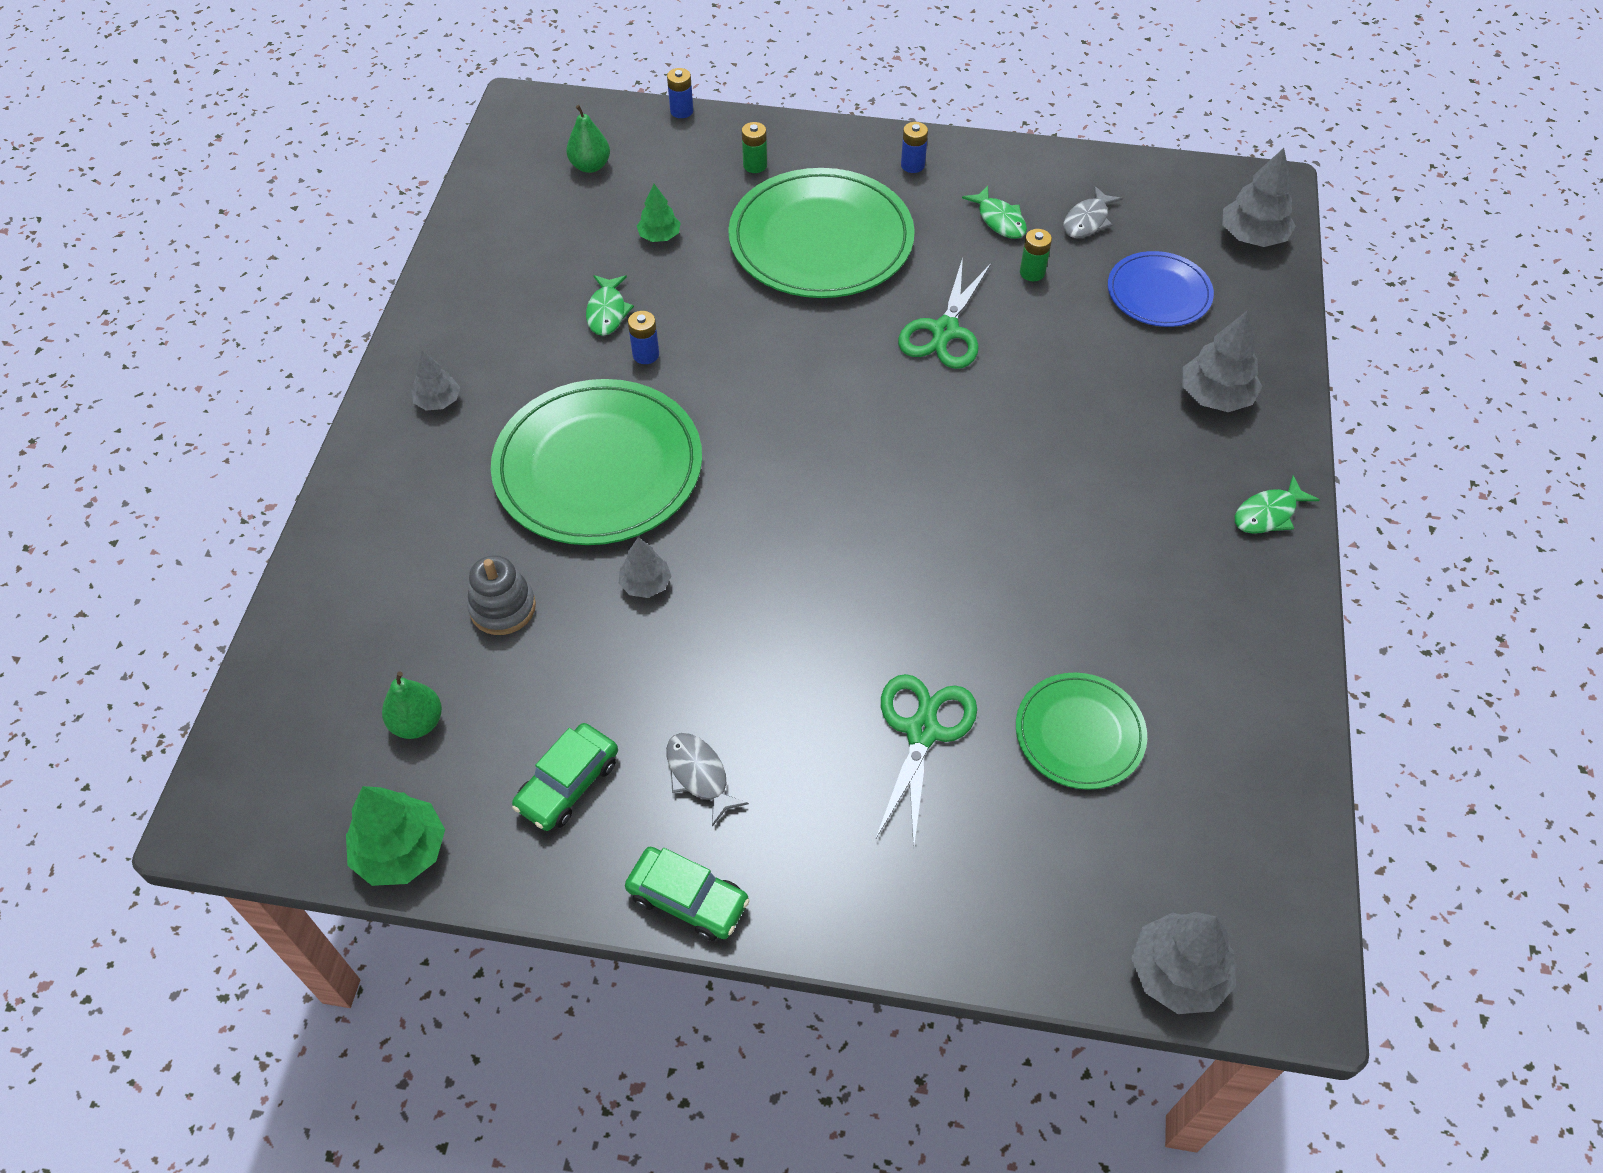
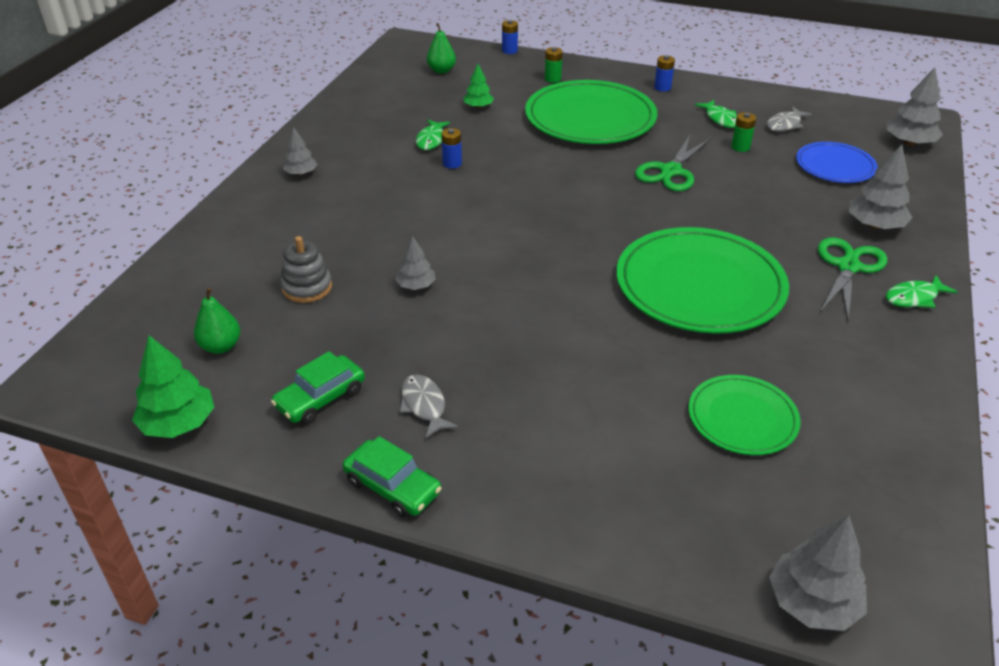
camera: 10 degrees right, 15 degrees down
green plate [491,379,702,545] -> green plate moved to [616,227,789,334]
green scissors [875,674,977,848] -> green scissors moved to [818,237,888,321]

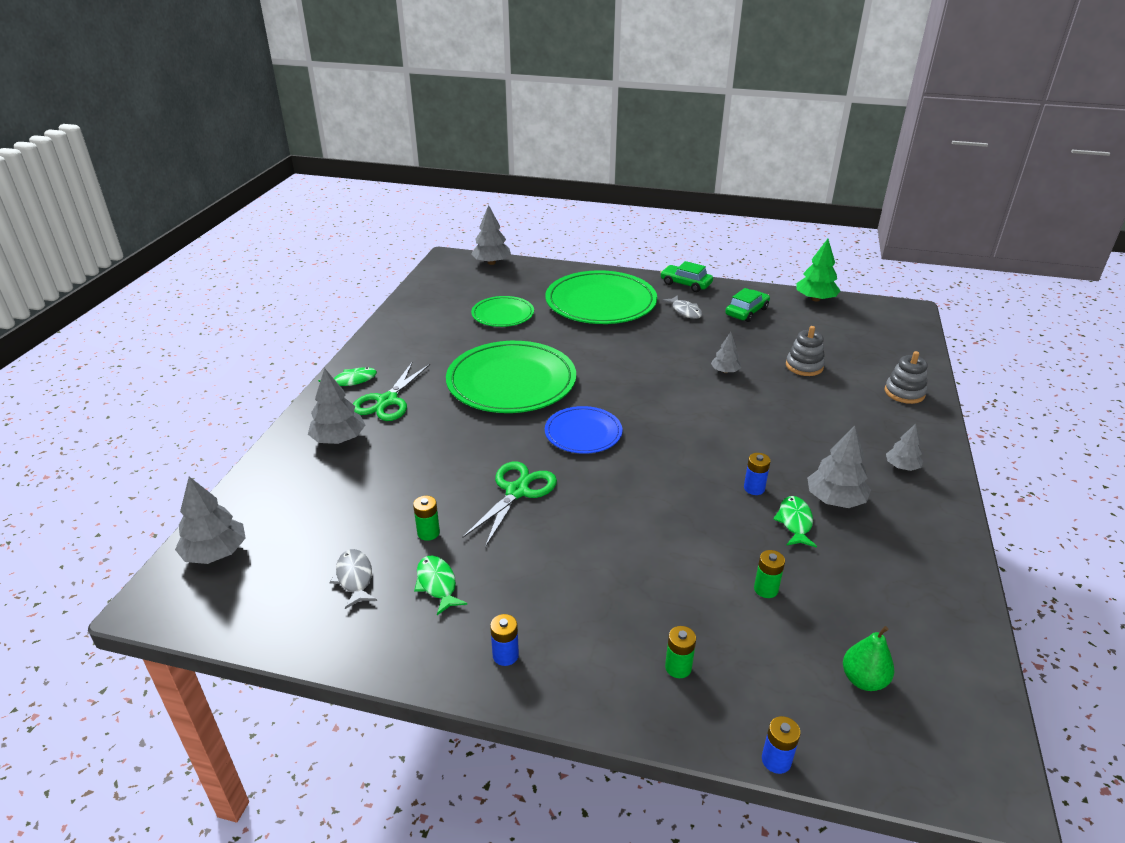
camera: 175 degrees right, 5 degrees down
green pear [194,288,240,354] -> none
green tree [463,64,494,109] -> green battery [754,550,785,598]
green plate [525,80,657,144] -> green plate moved to [545,270,657,324]
grey fish [767,106,812,132] -> grey fish turned 60 degrees counterclockwise [329,549,377,609]
blue plate [796,142,877,183] -> blue plate moved to [545,406,622,454]
none -> grey tree [807,426,871,508]
none -> grey stacking toy [885,351,928,404]

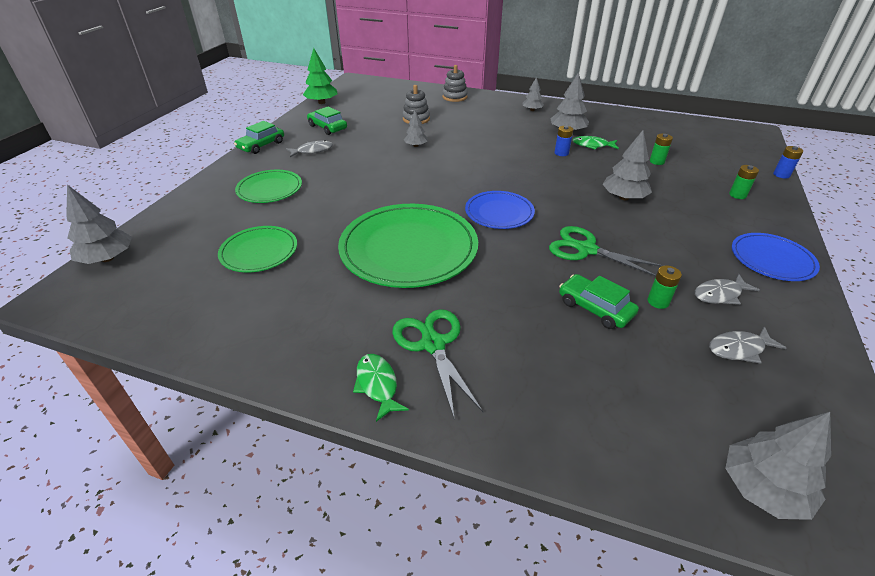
camera: 85 degrees left, 5 degrees up
grey tree [308,368,365,444] -> grey tree moved to [603,130,652,200]
green scissors [353,361,430,421] -> green scissors turned 135 degrees counterclockwise [392,309,483,420]
green fish [414,555,467,615] -> grey fish [695,274,760,305]
blue battery [490,614,519,666] -> blue plate [732,233,820,281]
green plate [545,270,657,324] -> green plate [235,170,302,203], size x0.55
green pear [843,626,894,691] -> none
none -> green car [559,274,639,329]

